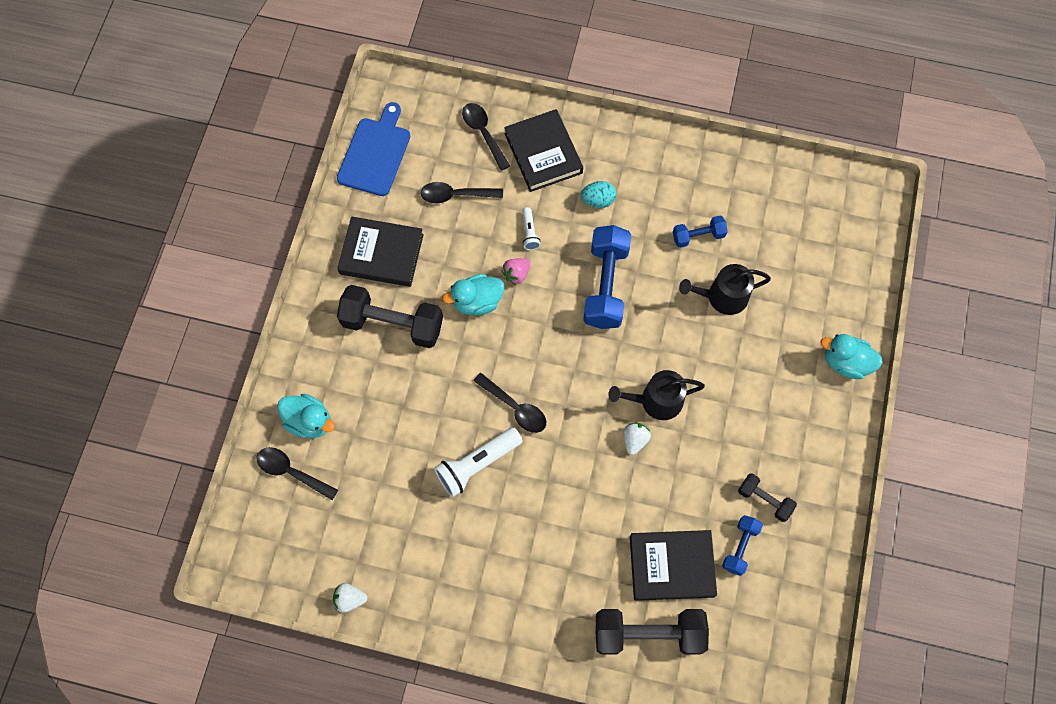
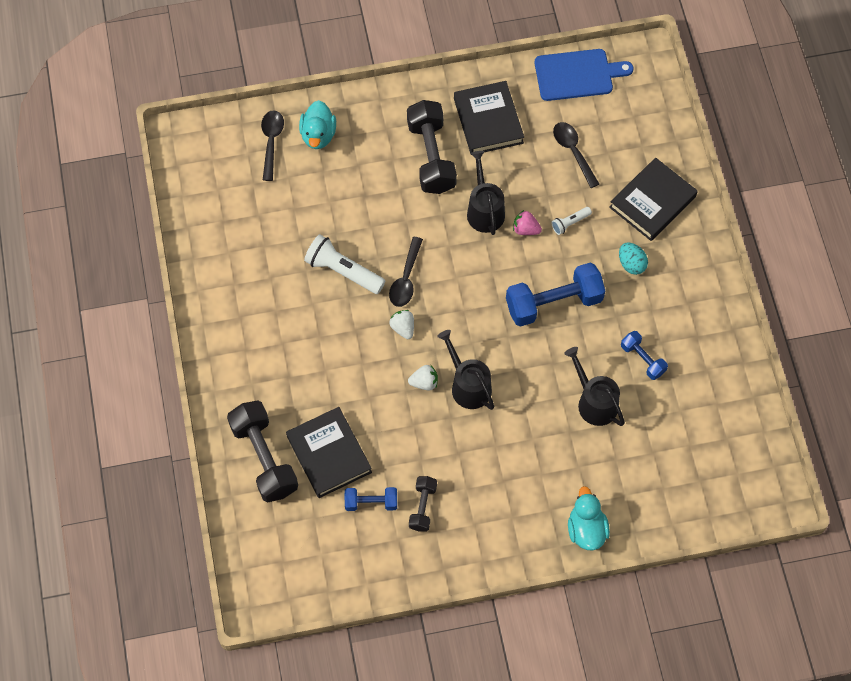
camera: 65 degrees right, 5 degrees down
white strawberry [333,583,367,613] -> white strawberry moved to [389,310,414,339]
turquoise duck [442,274,504,315] -> black watering can [467,151,505,235]
black spoon [462,103,510,171] -> none

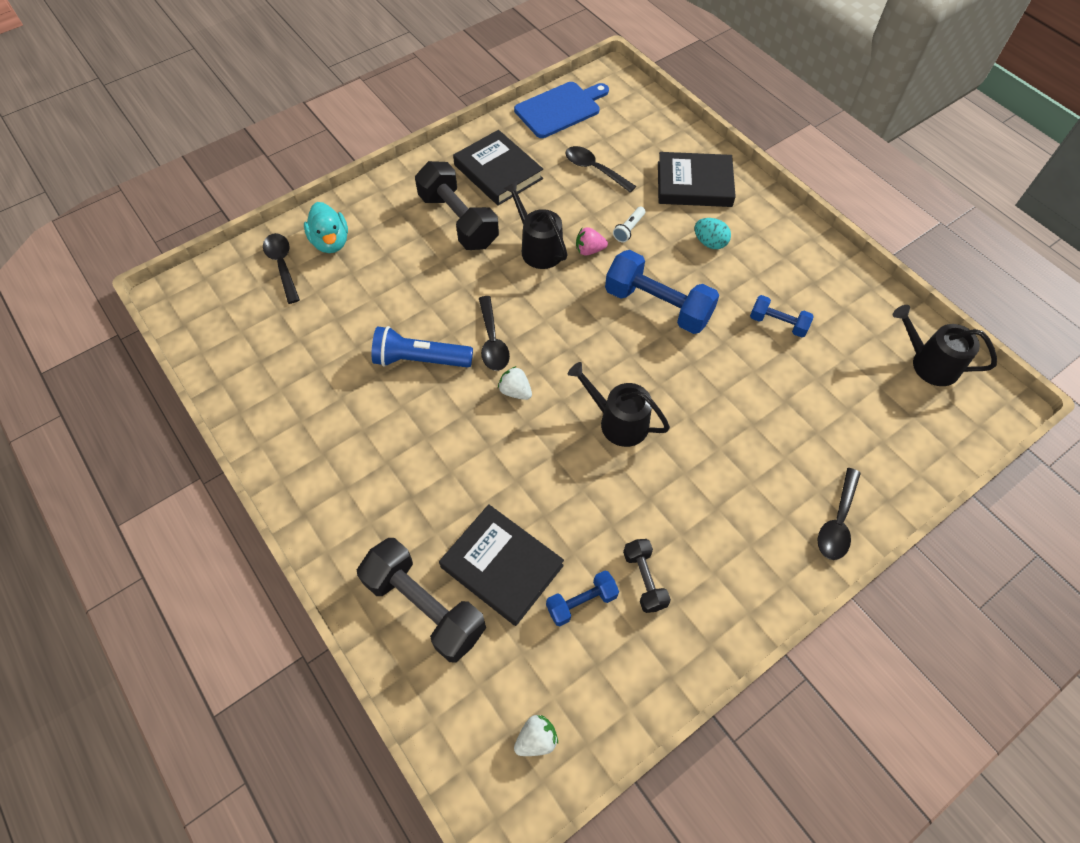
camera: 25 degrees left, 5 degrees down
white flashlight [304,234,385,294] -> blue flashlight [372,326,473,367]
white strawberry [408,365,438,391] -> white strawberry moved to [514,715,558,756]
blue dumbbell [506,263,605,327] -> blue dumbbell turned 75 degrees clockwise [605,250,719,334]
black watering can [564,347,625,426] -> black watering can moved to [893,305,997,386]
turquoise duck [568,486,610,551] -> black spoon [817,468,861,560]
black book [609,158,698,241] -> black book turned 75 degrees clockwise [658,152,736,207]

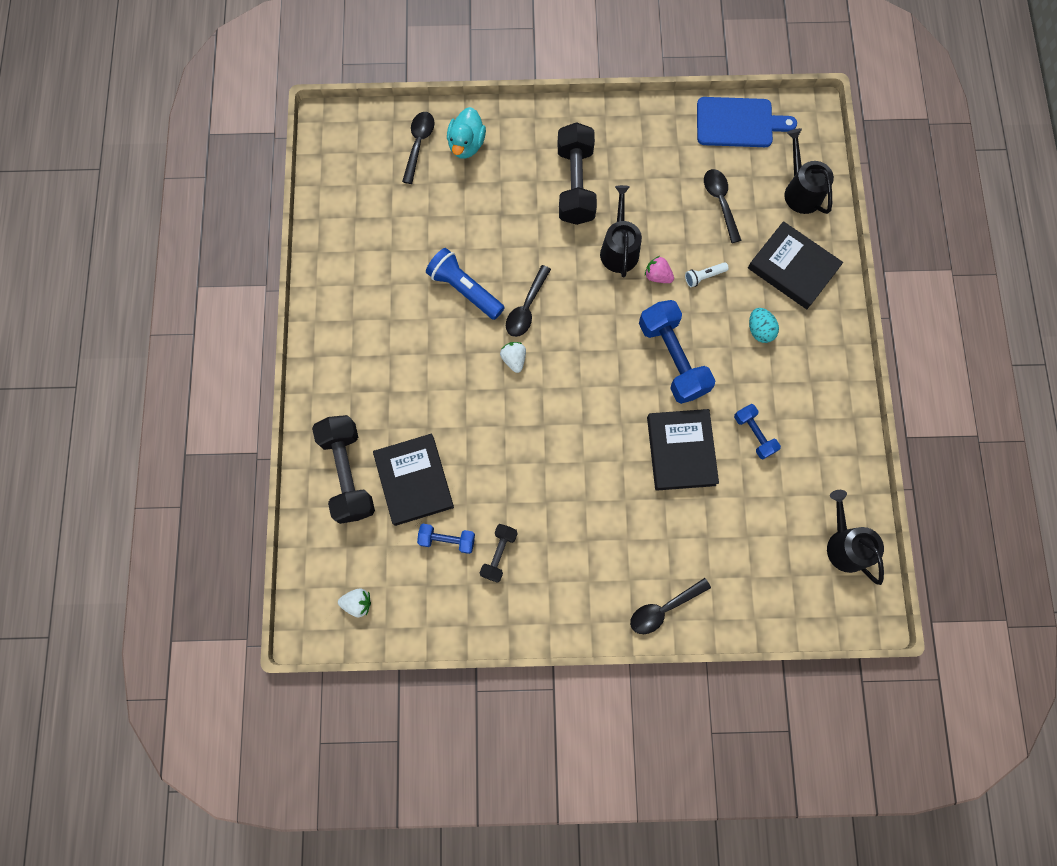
camera: 35 degrees right, 15 degrees up
black book [453,130,543,206] -> black book moved to [647,409,719,491]
black watering can [568,362,670,447] -> black watering can moved to [784,128,834,214]

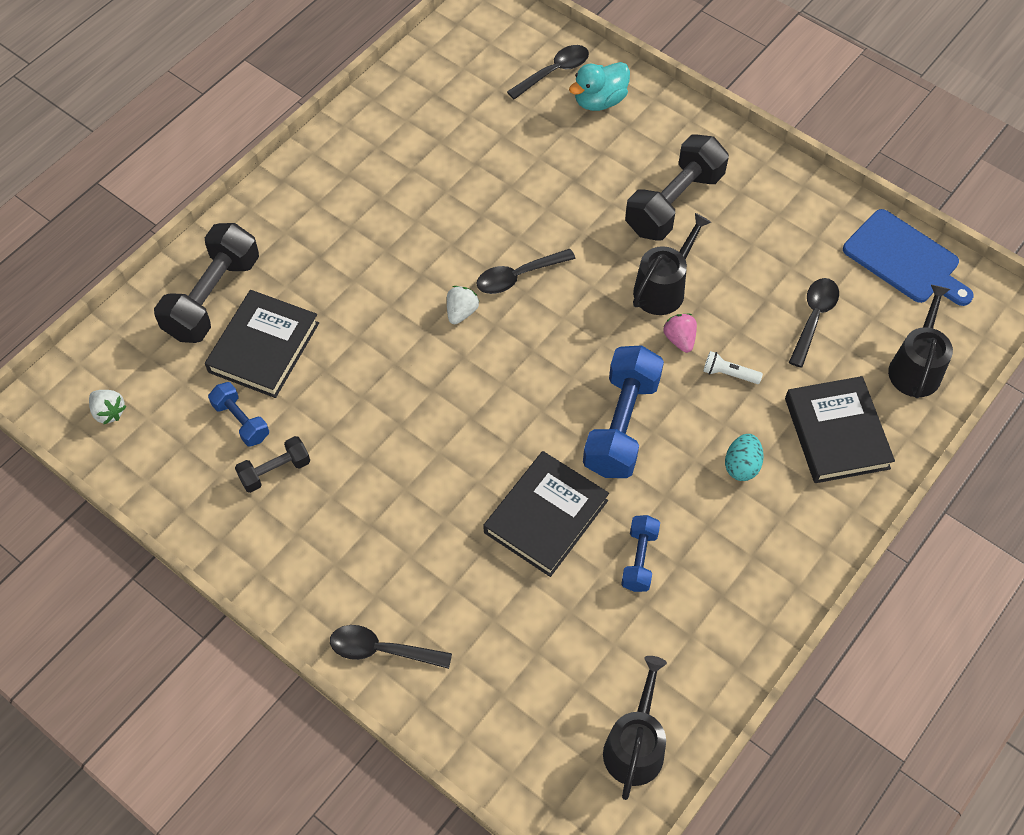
camera: 40 degrees right, 15 degrees down
blue flashlight [426,248,505,320] -> none

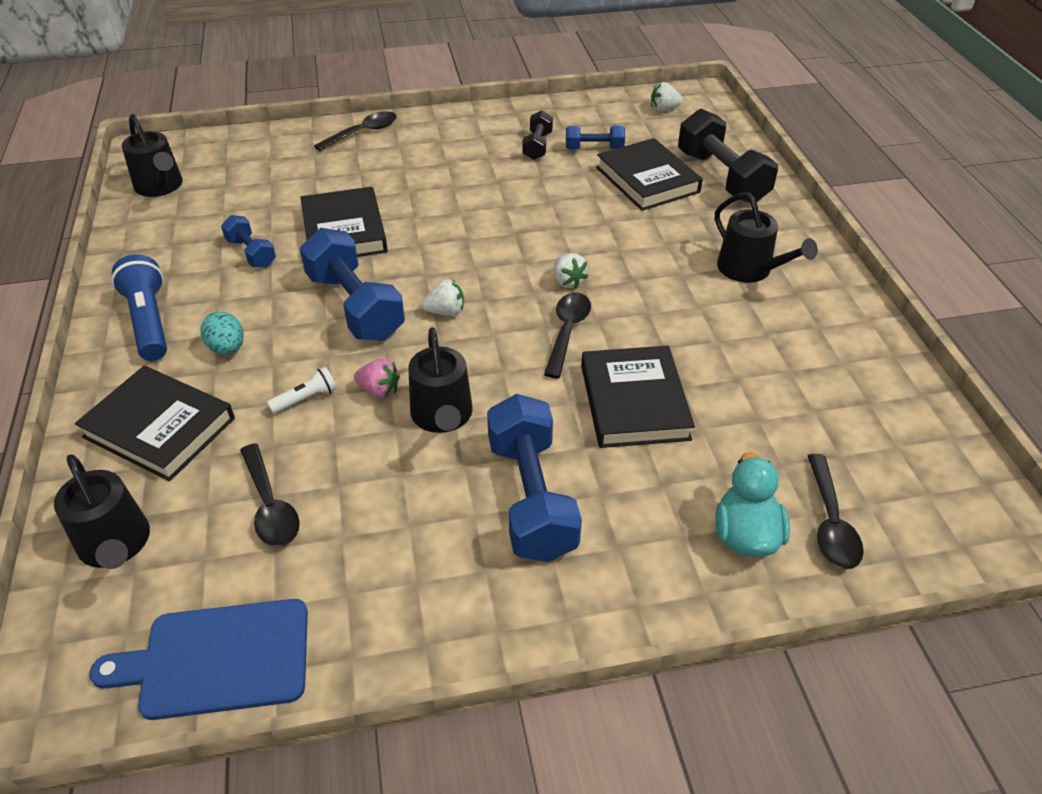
camera: 130 degrees right, 15 degrees down
black dumbbell [625,134,729,241] -> blue dumbbell [487,394,582,562]
none -> blue flashlight [111,254,167,361]
none -> white strawberry [422,279,464,316]
none -> black book [581,346,695,448]
none -> black watering can [715,192,818,283]

